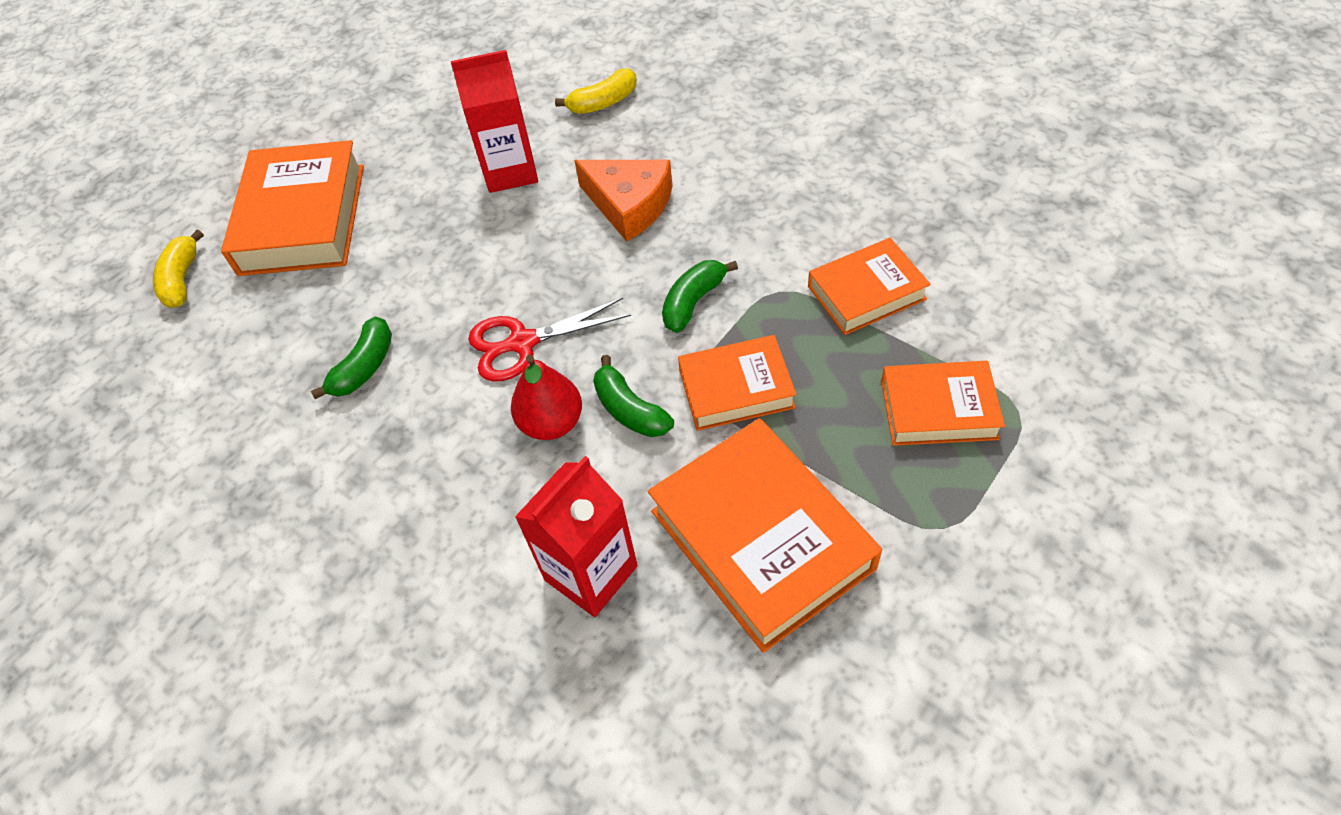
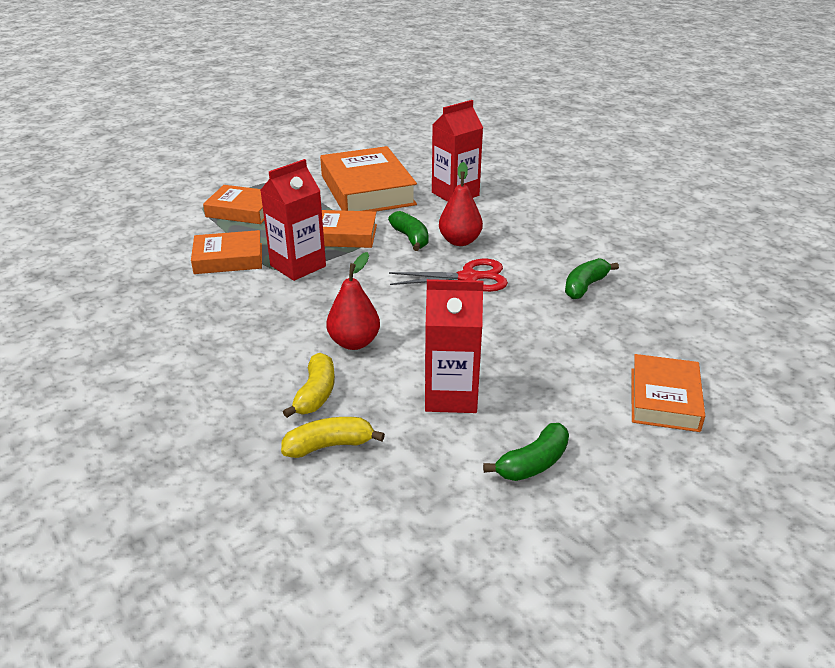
camera: 170 degrees left, 20 degrees down
yellow banana [153,229,204,308] -> yellow banana moved to [283,352,335,418]
orange book [221,140,364,276] -> orange book [631,354,705,432], size x0.60
orange cheese [574,160,672,242] -> red pear [326,252,380,350]
green banana [662,260,738,333] -> green banana moved to [483,423,569,481]
none -> red carton [260,159,326,281]

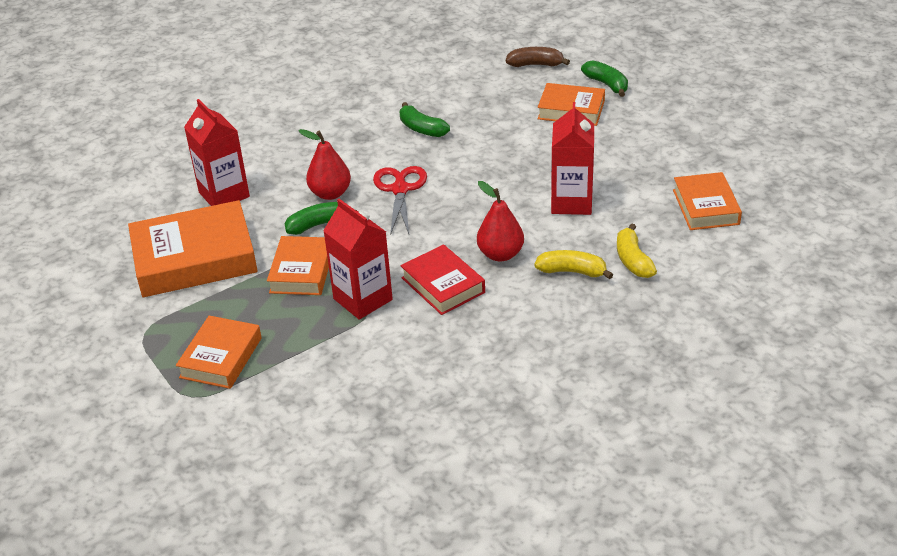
camera: 85 degrees left, 5 degrees up
orange book [191,230,262,274] -> orange book moved to [673,172,742,230]
green banana [483,423,569,481] -> green banana moved to [581,60,628,97]
none -> red book [401,244,485,315]
none -> brown banana [506,47,570,67]

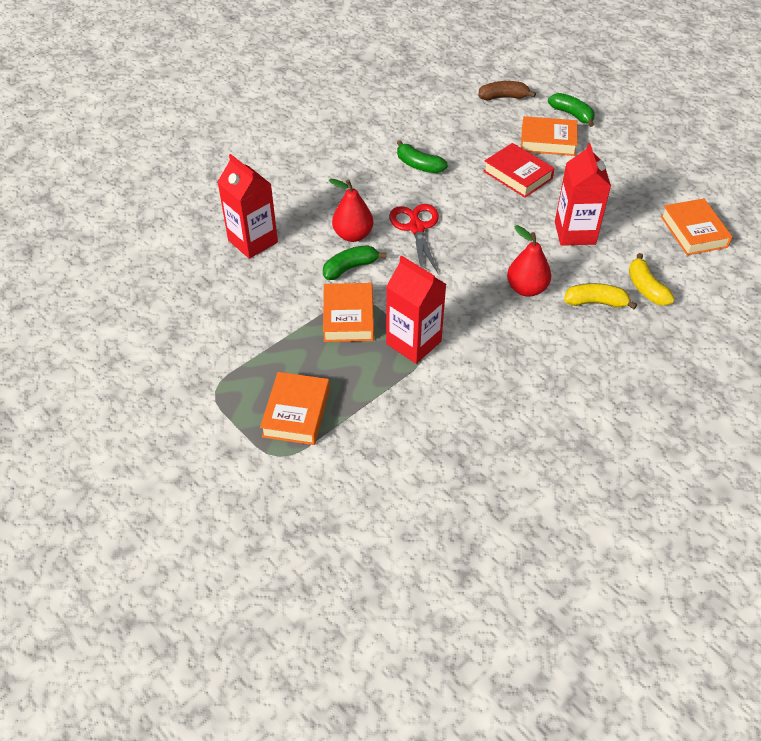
camera: 10 degrees left, 10 degrees up
orange book [128,200,258,297] -> none
red book [401,244,485,315] -> red book moved to [483,143,555,198]

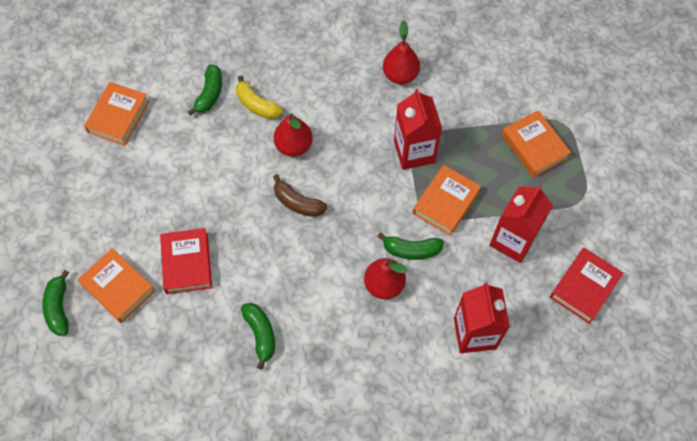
camera: 145 degrees left, 15 degrees up
orange book [260,372,330,445] -> orange book turned 75 degrees counterclockwise [502,110,571,178]
red scissors [389,204,439,275] -> none
brown banana [478,81,536,101] -> brown banana moved to [273,174,327,217]
red carton [555,143,611,246] -> red carton moved to [490,185,553,263]
yellow banana [629,253,675,306] -> green banana [188,64,222,116]
none -> red pear [383,20,420,84]
none -> red book [550,248,623,324]

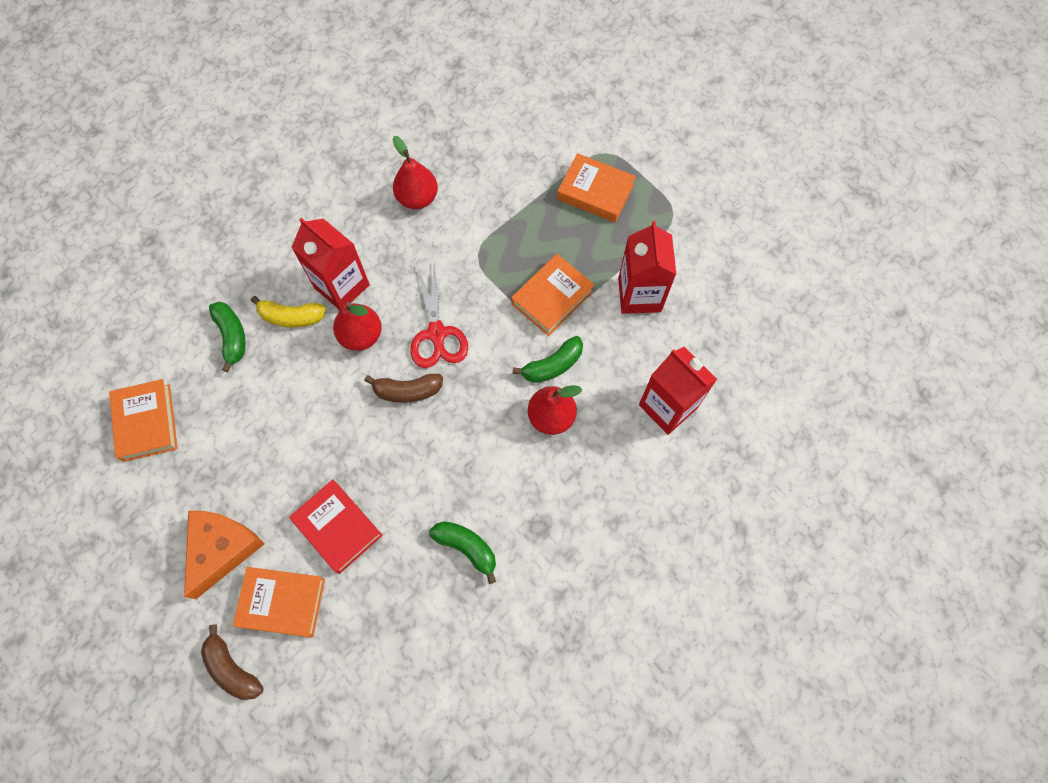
camera: 35 degrees left, 5 degrees up
green banana [42,270,69,336] -> brown banana [201,624,264,700]
red carton [394,88,442,170] -> red carton moved to [291,218,370,310]
orange book [413,165,481,236] -> orange book turned 45 degrees clockwise [511,254,594,336]
red book [550,248,623,324] -> none
none -> orange cheese [184,511,265,599]
none -> red scissors [410,263,468,368]

